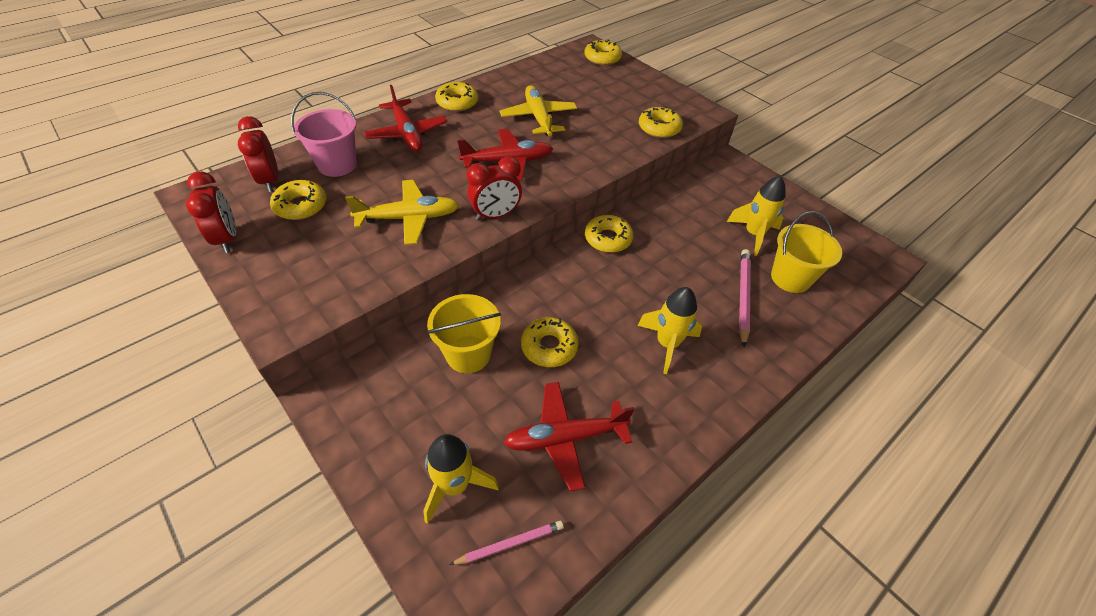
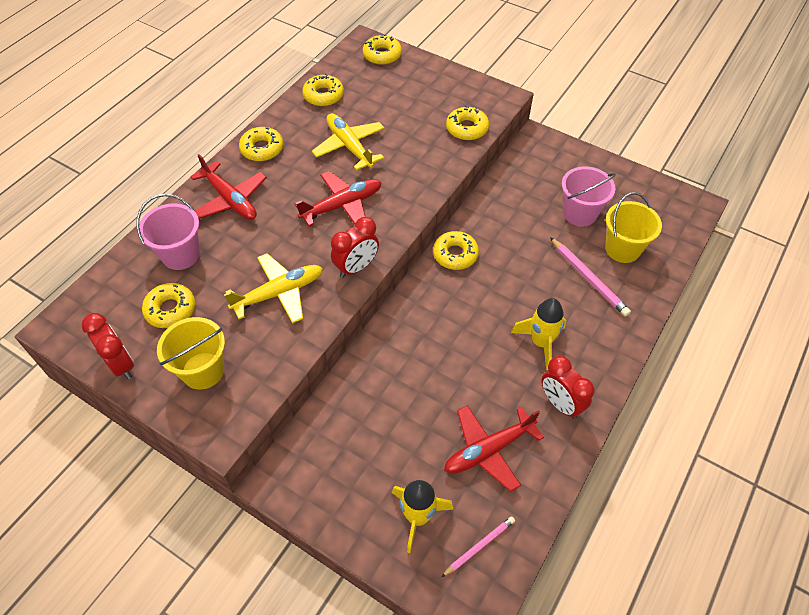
camera: 15 degrees left, 5 degrees up
red clock [238,116,278,192] -> red clock moved to [542,356,594,419]
yellow bucket [427,294,501,373] -> yellow bucket moved to [157,317,225,390]
yellow donut [521,317,579,367] -> yellow donut moved to [302,73,344,107]
yellow rocket [727,176,785,256] -> pink bucket [562,166,616,227]
pink pencil [739,249,751,347] -> pink pencil turned 150 degrees clockwise [550,237,631,317]

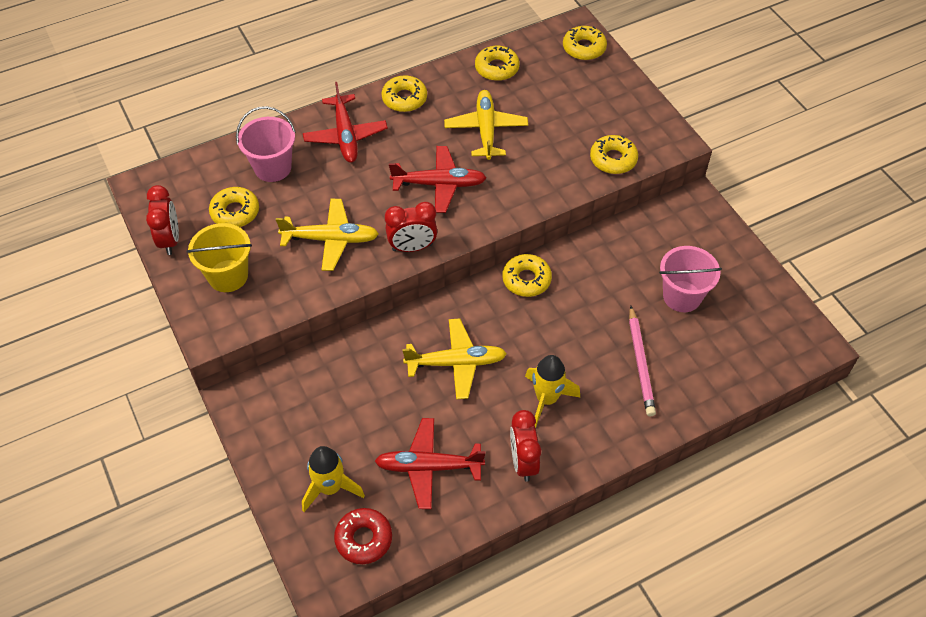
camera: 30 degrees right, 0 degrees up
pink pencil [442,516,515,577] -> red donut [334,508,392,564]
yellow bucket [605,192,662,263] -> none
none -> yellow plane [402,318,507,399]

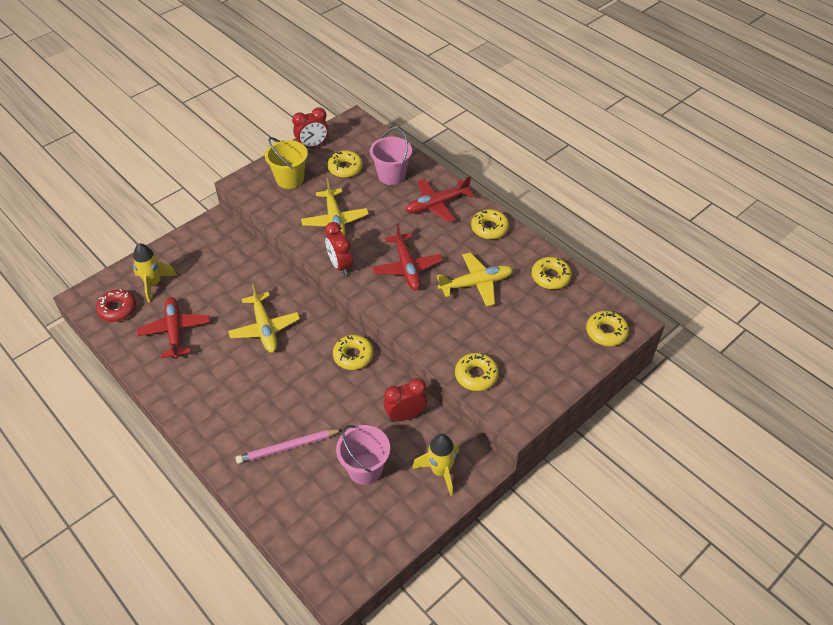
camera: 75 degrees right, 5 degrees down
red clock [510,410,541,482] -> red clock moved to [384,378,427,422]
yellow rocket [525,355,580,427] -> yellow rocket moved to [412,434,459,496]

